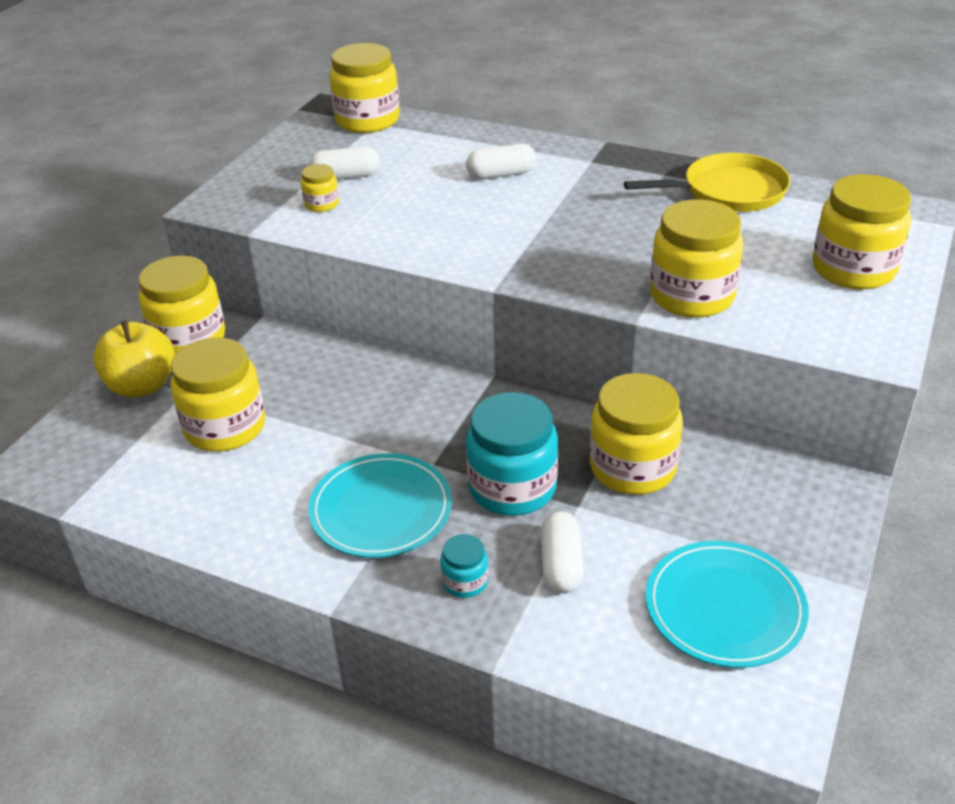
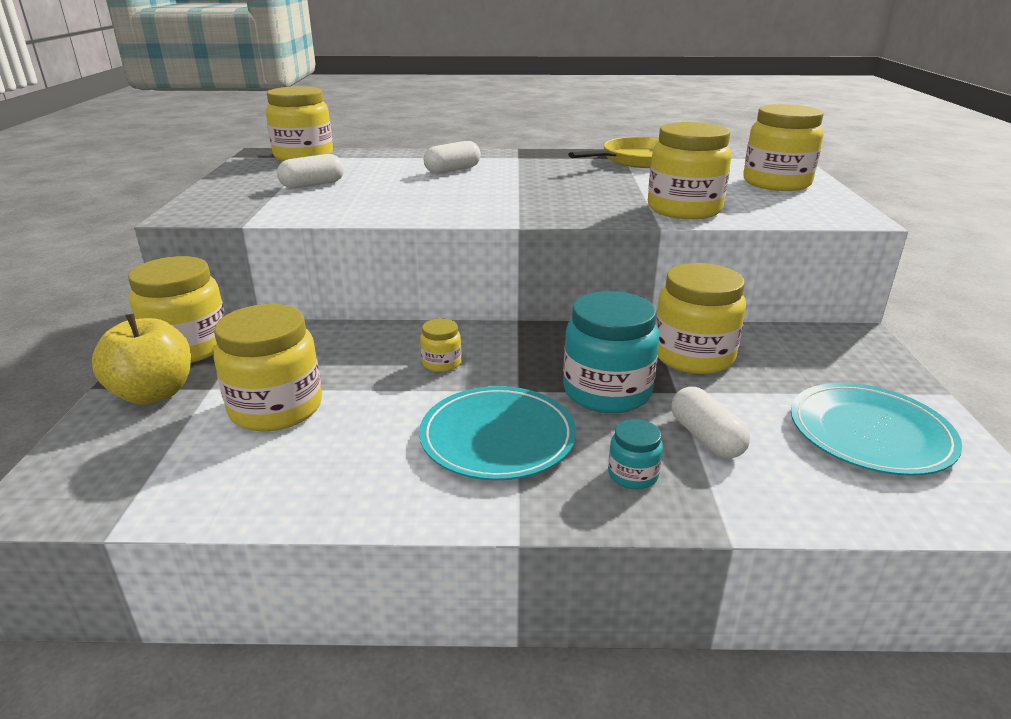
camera: 25 degrees left, 10 degrees down
yellow jar [301,164,339,212] -> yellow jar moved to [420,319,461,372]

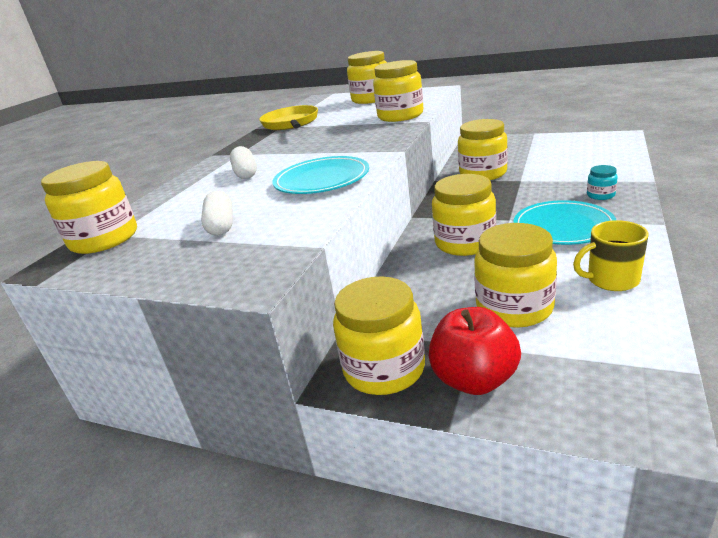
camera: 65 degrees left, 0 degrees up
yellow apple [92,313,191,405] -> red apple [429,307,521,395]
yellow jar [420,319,461,372] -> yellow jar [432,174,496,256], size x2.09
turquoise jar [563,291,659,413] -> none
white capsule [671,387,750,459] -> none
turquoise plate [791,383,962,476] -> turquoise plate moved to [272,156,369,194]
none -> yellow mug [573,220,648,291]

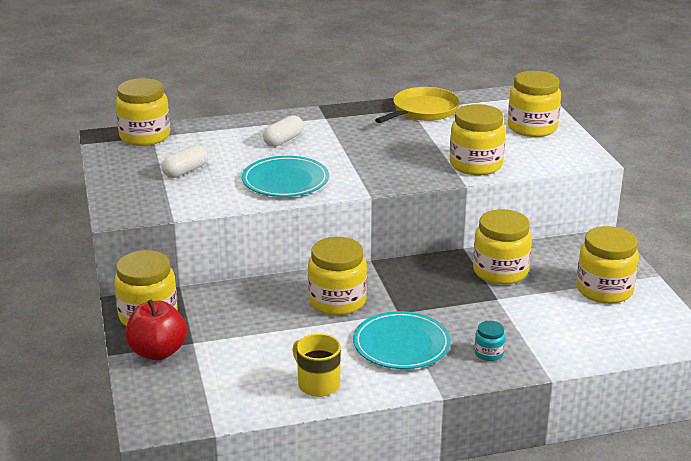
camera: 50 degrees right, 0 degrees up
yellow jar [474,223,557,328] -> yellow jar moved to [576,226,639,304]

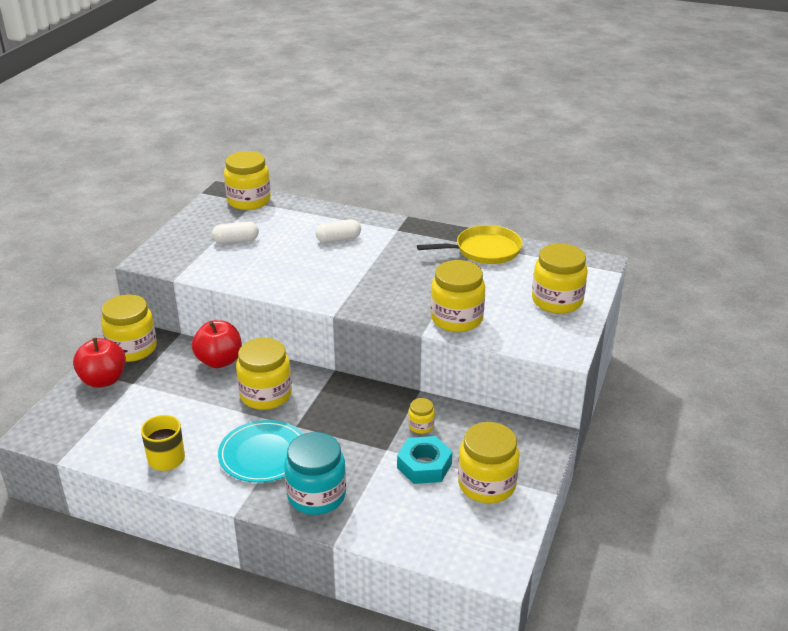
camera: 35 degrees right, 5 degrees up
turquoise plate [242,156,329,197] -> none
yellow jar [473,209,532,285] -> yellow jar [408,398,435,434], size x0.48
turquoise jar [474,321,506,361] -> turquoise jar [284,432,346,515], size x2.09
none -> red apple [192,320,242,368]
none -> turquoise nut [397,436,453,484]

